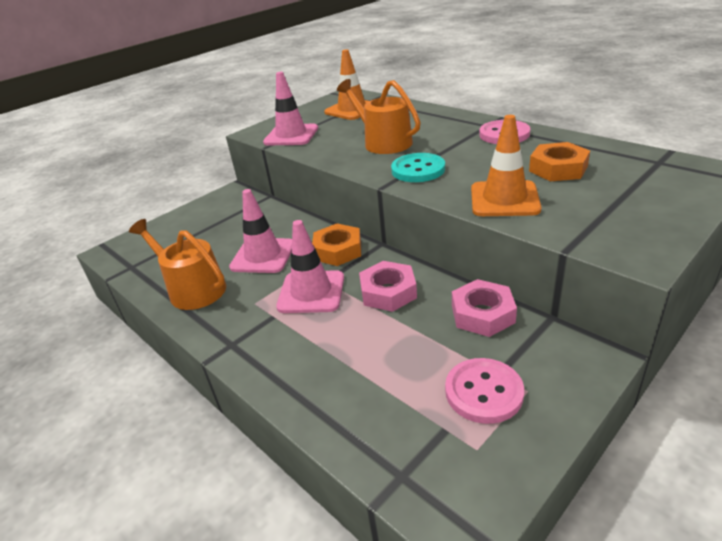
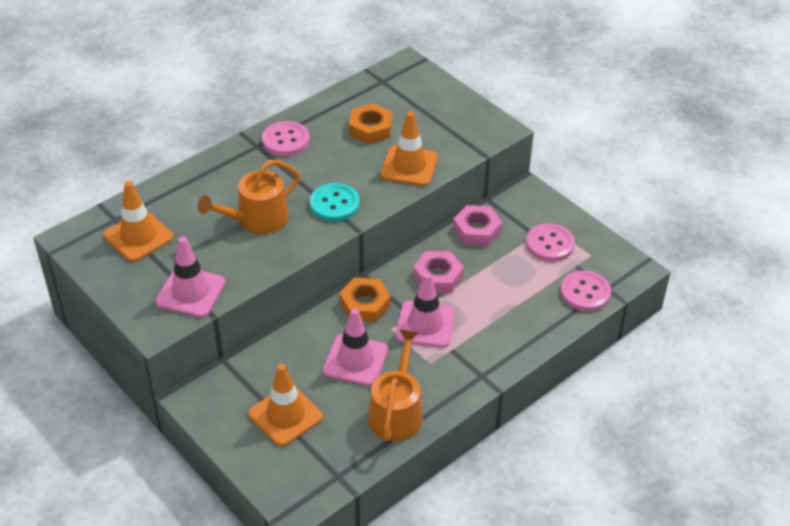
camera: 90 degrees left, 10 degrees up
orange watering can [129,219,226,310] -> orange watering can turned 150 degrees clockwise [368,329,423,441]
none -> orange traffic cone [248,364,323,446]
none -> pink button [560,271,611,311]

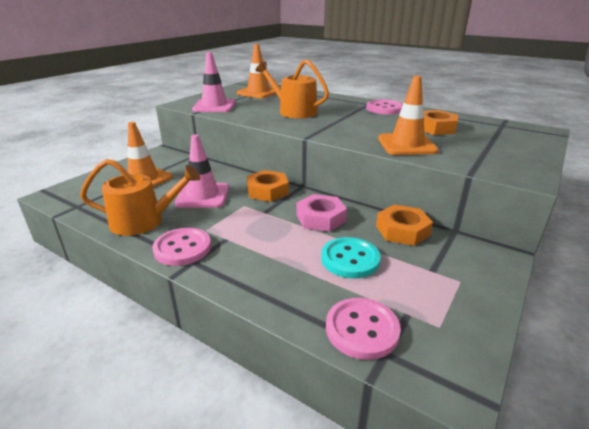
camera: 75 degrees right, 15 degrees down
turquoise button [310,183,360,222] -> turquoise button moved to [321,237,381,278]
pink traffic cone [396,272,455,348] -> none
pink nut [453,205,502,246] -> orange nut [376,205,433,246]
pink button [526,223,575,262] -> pink button moved to [152,228,211,266]

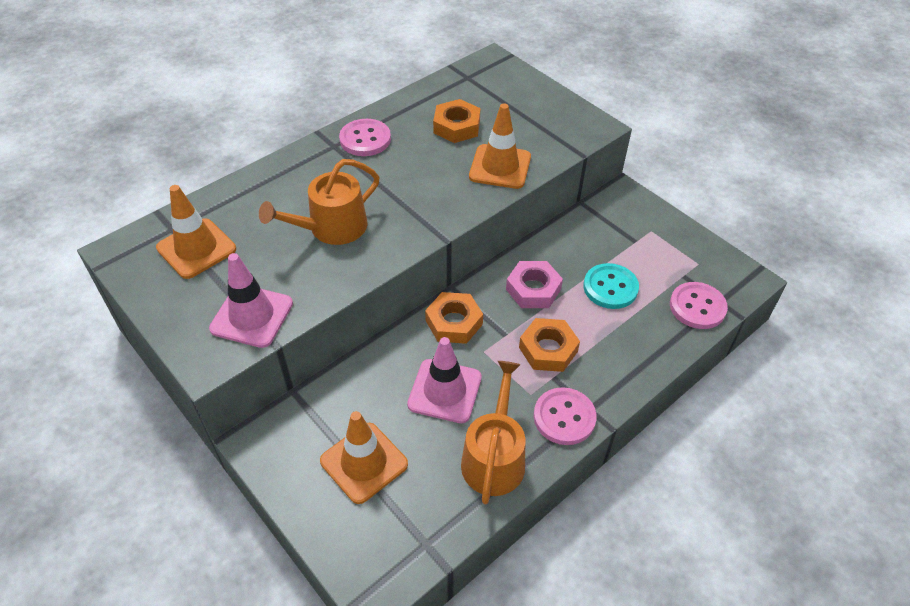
camera: 75 degrees left, 20 degrees up
orange nut [376,205,433,246] -> orange nut moved to [519,318,580,372]

